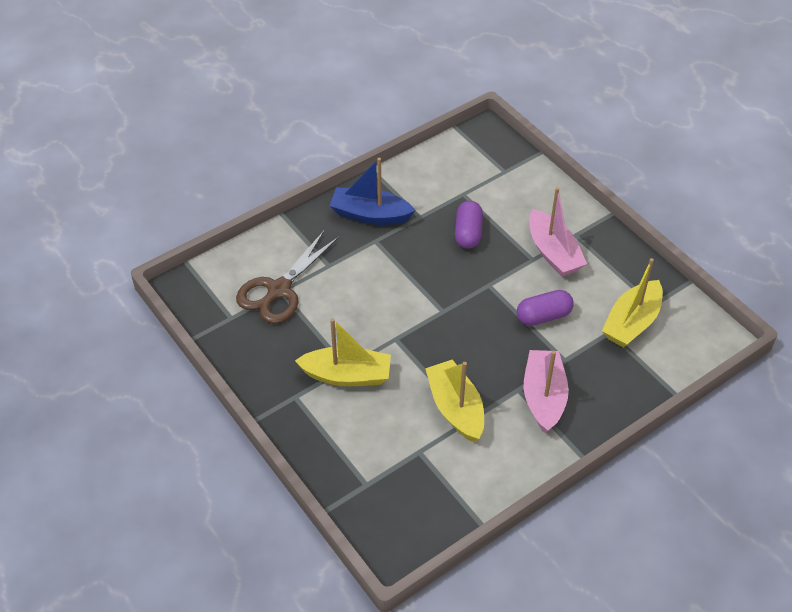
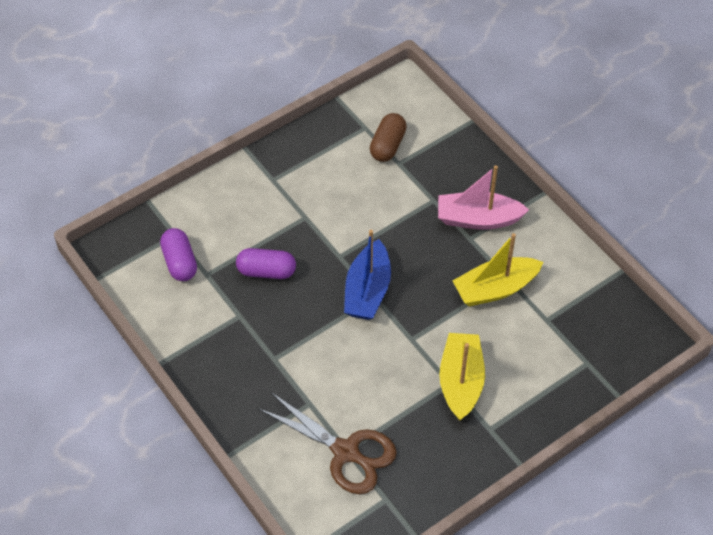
camera: 90 degrees left, 5 degrees up
blue boat [330,158,416,225] -> blue boat moved to [344,230,391,320]
purple capsule [517,290,574,326] -> purple capsule moved to [160,228,197,281]
pink boat [529,187,587,277] -> none
yellow boat [602,258,663,348] -> brown capsule [370,113,407,162]

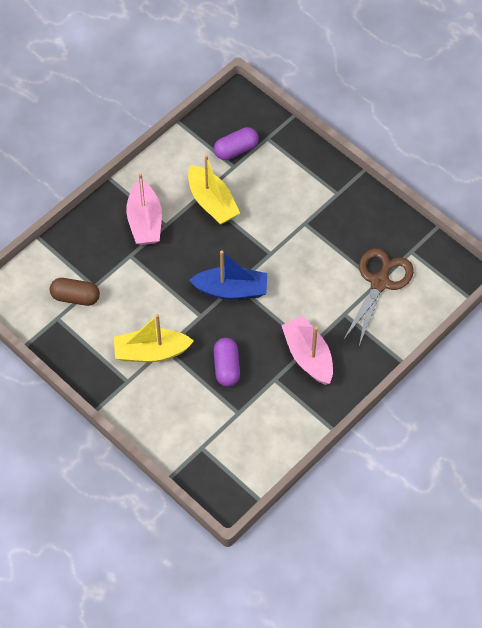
camera: 100 degrees left, 5 degrees up
purple capsule [160,228,197,281] -> purple capsule moved to [214,127,259,160]
yellow boat [439,333,485,421] -> yellow boat moved to [114,314,194,362]
none -> pink boat [281,316,333,385]

